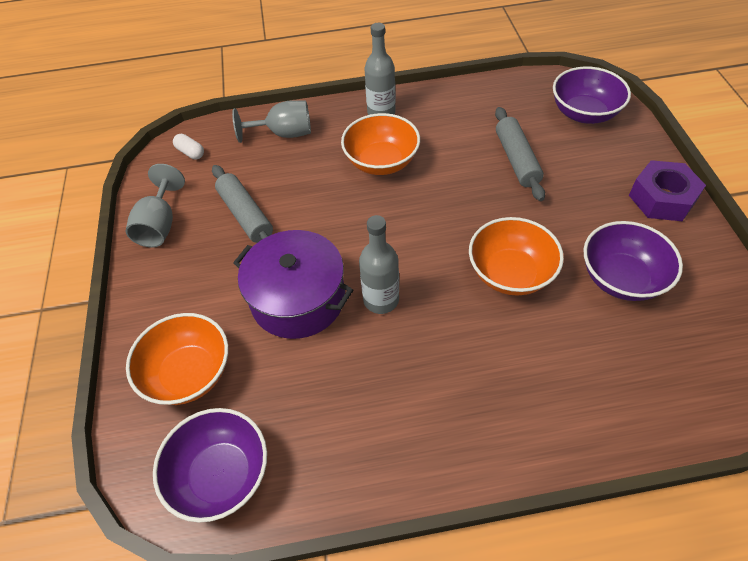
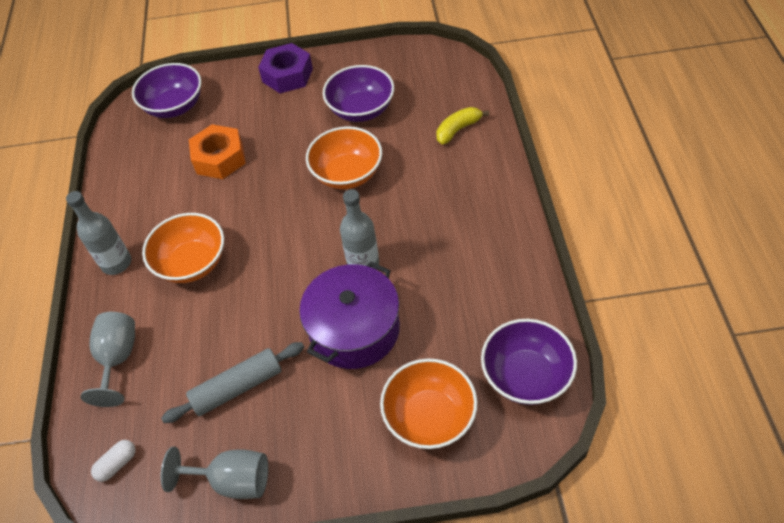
camera: 85 degrees left, 0 degrees up
grey rolling pin [495,107,545,201] -> orange nut [189,124,246,179]
none -> yellow banana [436,107,489,144]

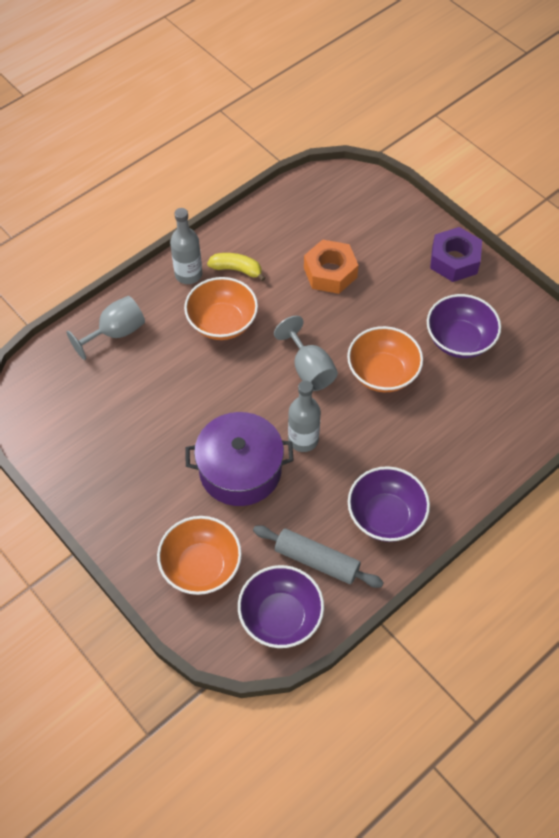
camera: 50 degrees right, 5 degrees up
white capsule [91,440,135,482] -> none
purple bowl [132,63,202,118] -> purple bowl moved to [348,466,430,542]
grey rolling pin [161,342,304,423] -> grey rolling pin moved to [253,525,384,588]
grey goblet [161,447,268,499] -> grey goblet moved to [274,316,338,391]
yellow banana [436,107,489,144] -> yellow banana moved to [207,253,266,281]

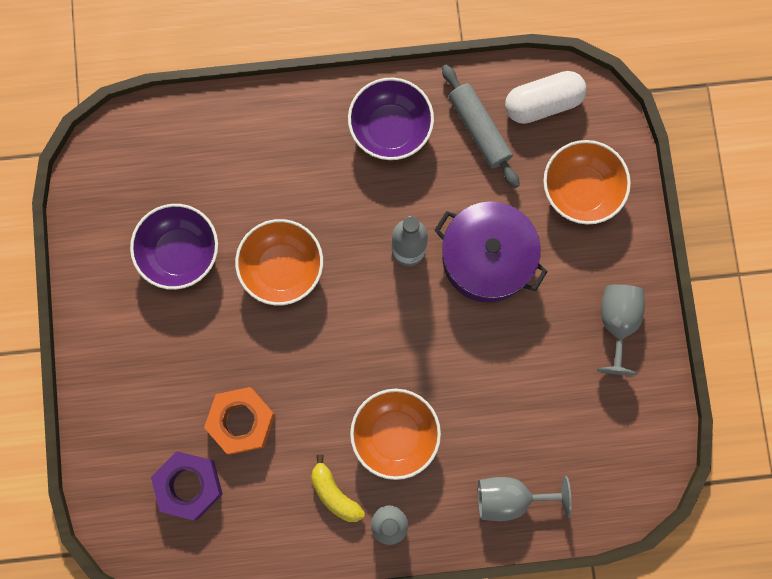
camera: 145 degrees left, 20 degrees up
purple bowl [238,565,324,648] -> white capsule [505,71,587,124]
grey goblet [274,316,338,391] -> grey goblet moved to [597,284,645,376]
purple nut [430,227,482,282] -> purple nut moved to [151,451,223,520]

